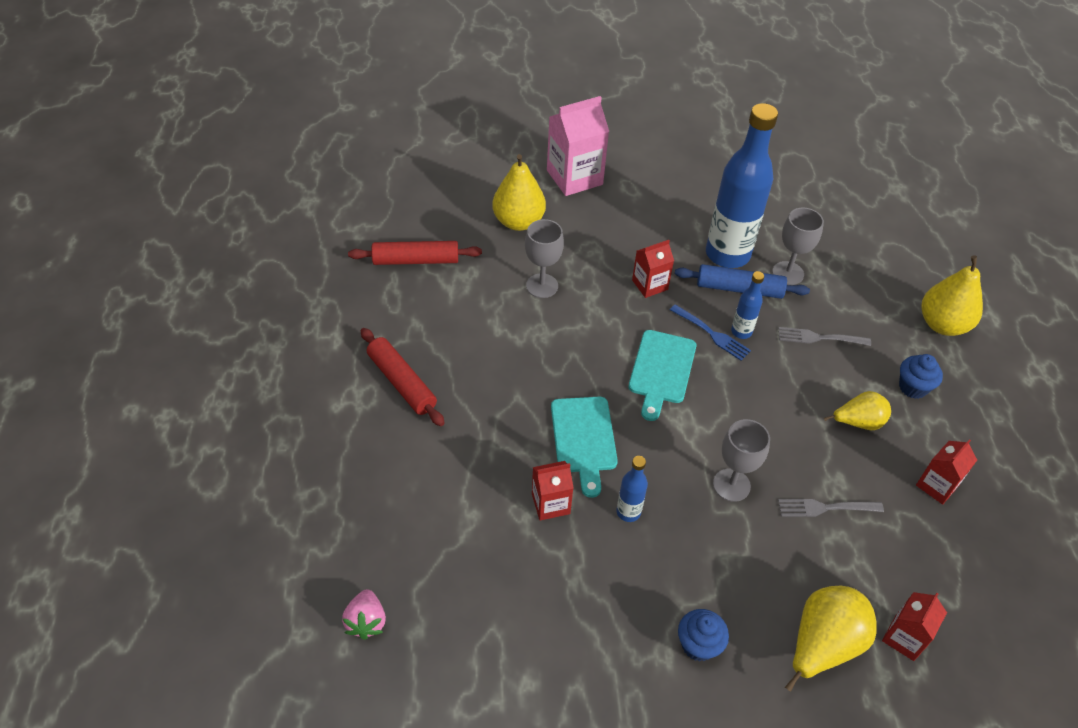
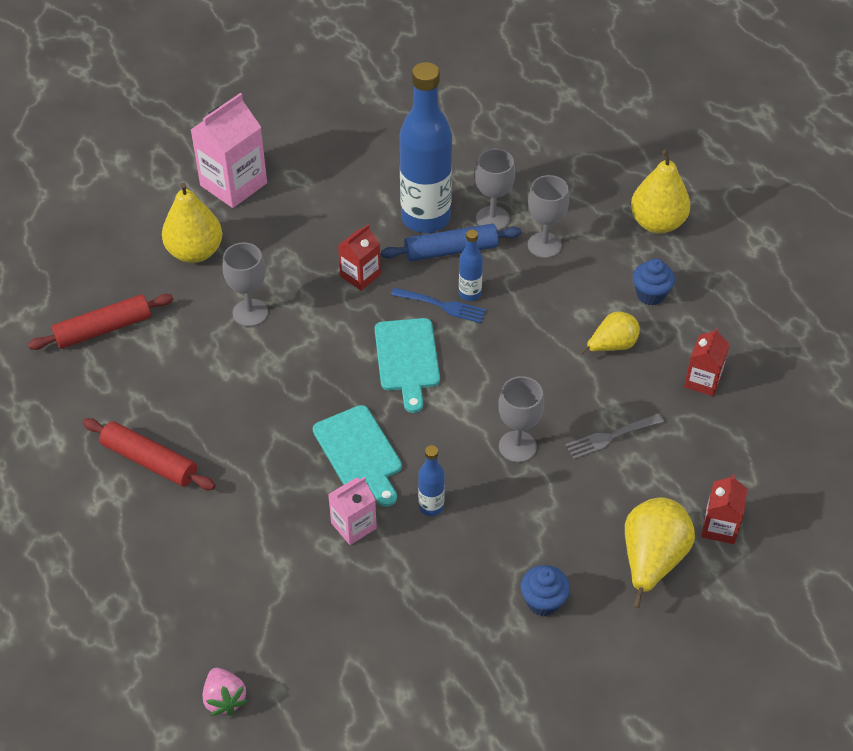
camera: 20 degrees left, 0 degrees up
red carton [532,461,574,521] -> pink carton [328,477,377,545]
grey fork [778,327,871,346] -> none
none -> grey goblet [528,175,569,258]

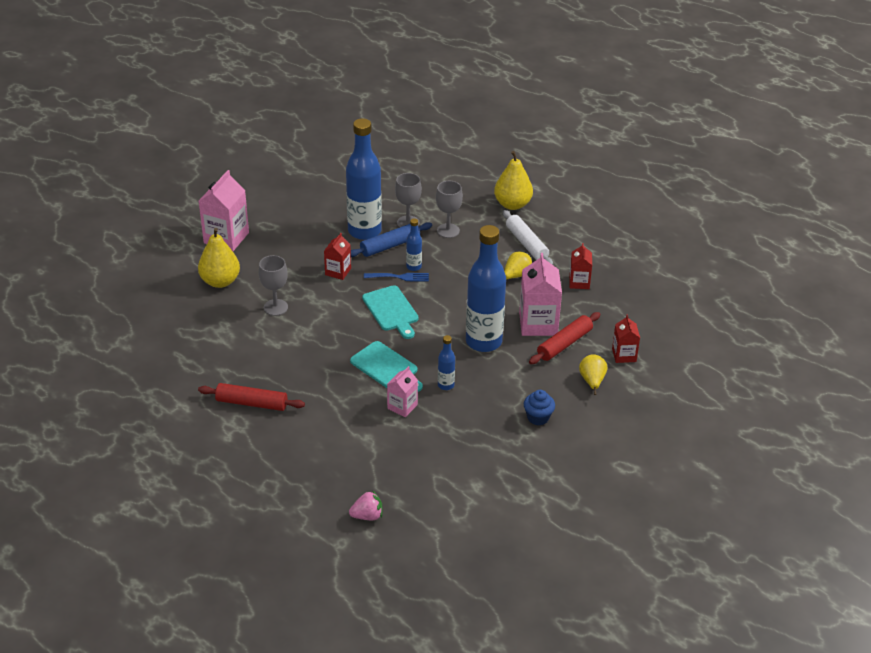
camera: 20 degrees left, 10 degrees down
red rolling pin [28,294,173,350] -> red rolling pin moved to [529,312,600,364]
pink strawberry [203,668,247,716] -> pink strawberry turned 60 degrees counterclockwise [349,490,383,520]
grey goblet [498,376,544,462] -> blue bottle [466,225,506,352]
grey fork [565,414,664,459] -> pink carton [519,253,562,336]
yellow pear [625,497,695,608] -> yellow pear [579,354,607,395], size x0.63
blue cupcake [633,259,675,306] -> white rolling pin [503,210,553,265]

